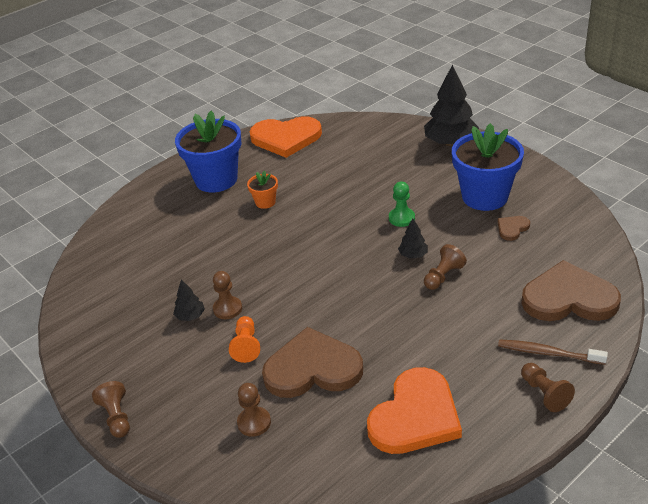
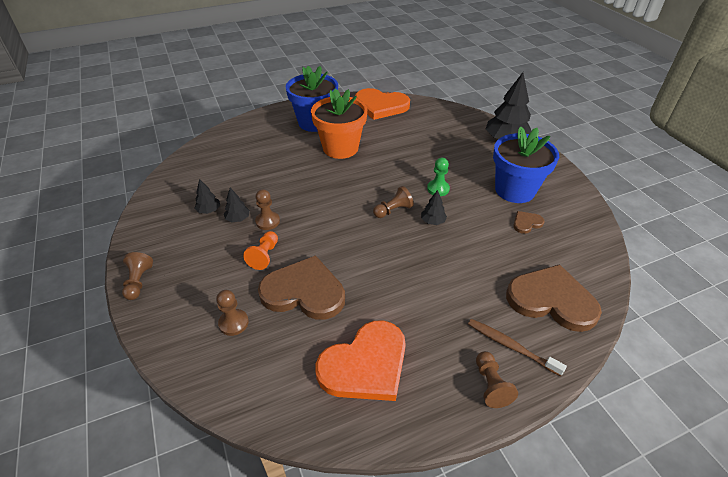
camera: 15 degrees right, 5 degrees up
orange flower pot [247,171,278,209] -> orange flower pot [311,88,367,159], size x2.20
brown pawn [424,244,467,290] -> brown pawn moved to [373,186,414,218]
none -> black tree [194,179,220,214]

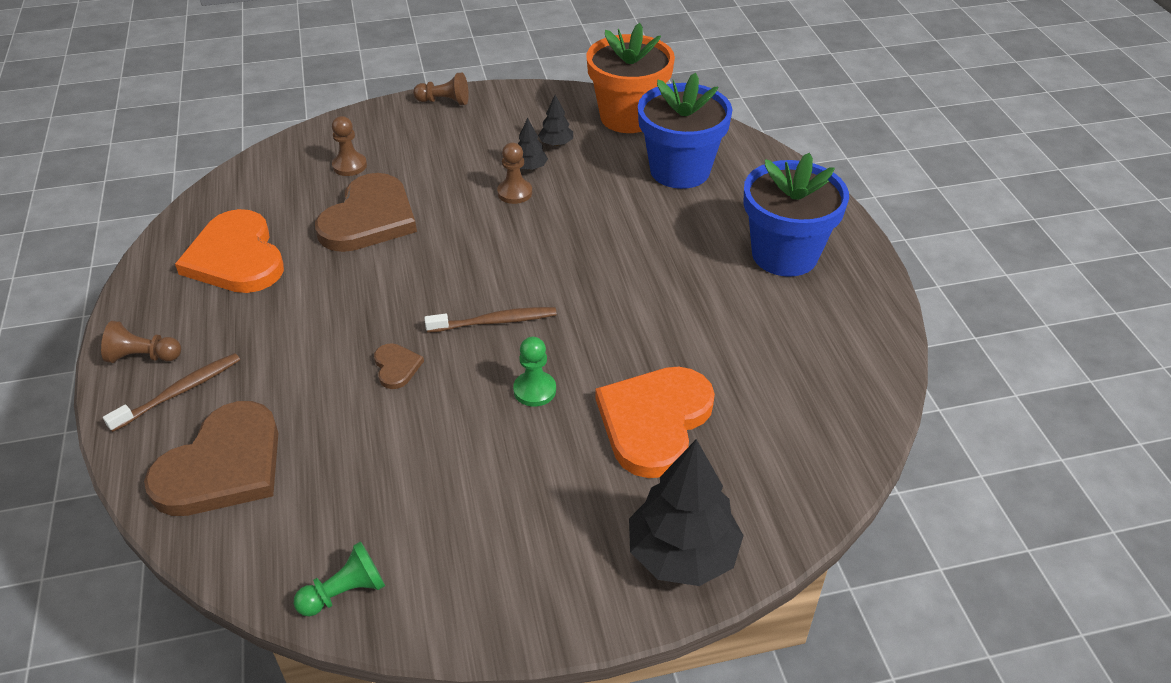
camera: 100 degrees right, 0 degrees up
orange pawn [243,231,278,270] -> none
orange flower pot [311,88,367,159] -> orange flower pot moved to [586,23,675,133]
orange heart [355,88,410,120] -> orange heart moved to [596,367,715,478]
brown pawn [373,186,414,218] -> brown toothbrush [424,307,557,333]
black tree [421,190,447,225] -> none
blue flower pot [493,126,559,203] -> blue flower pot moved to [638,73,732,189]
brown heart [513,211,545,234] -> brown heart moved to [374,343,424,389]
none -> green pawn [294,541,385,616]

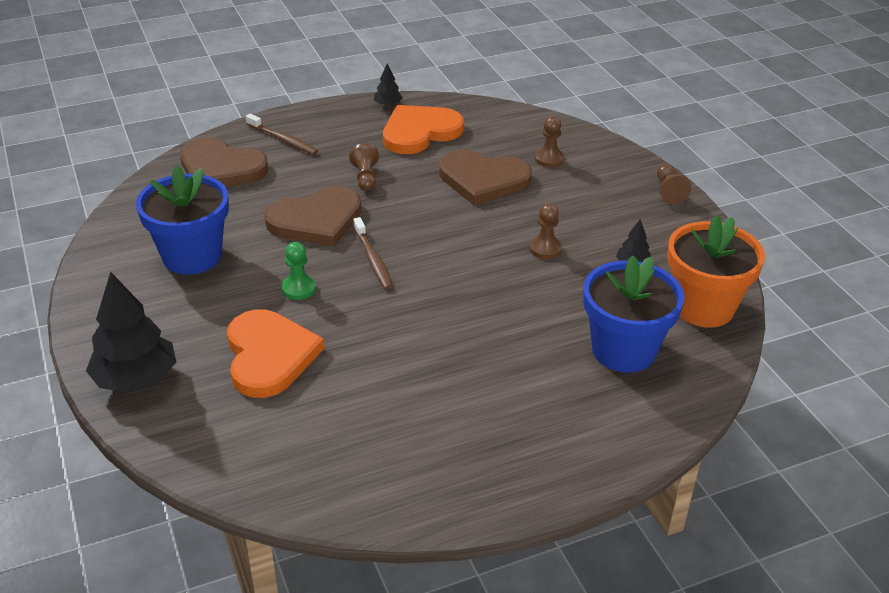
camera: 80 degrees right, 5 degrees down
brown pawn [101,321,181,363] -> brown pawn moved to [349,143,379,191]
green pawn [294,541,385,616] -> none
brown heart [374,343,424,389] -> brown heart [264,186,361,246], size x2.28
black tree [518,118,548,170] -> black tree moved to [374,64,403,107]
orange heart [596,367,715,478] -> orange heart turned 60 degrees clockwise [227,309,325,398]
blue flower pot [743,153,849,277] -> blue flower pot moved to [136,165,229,275]

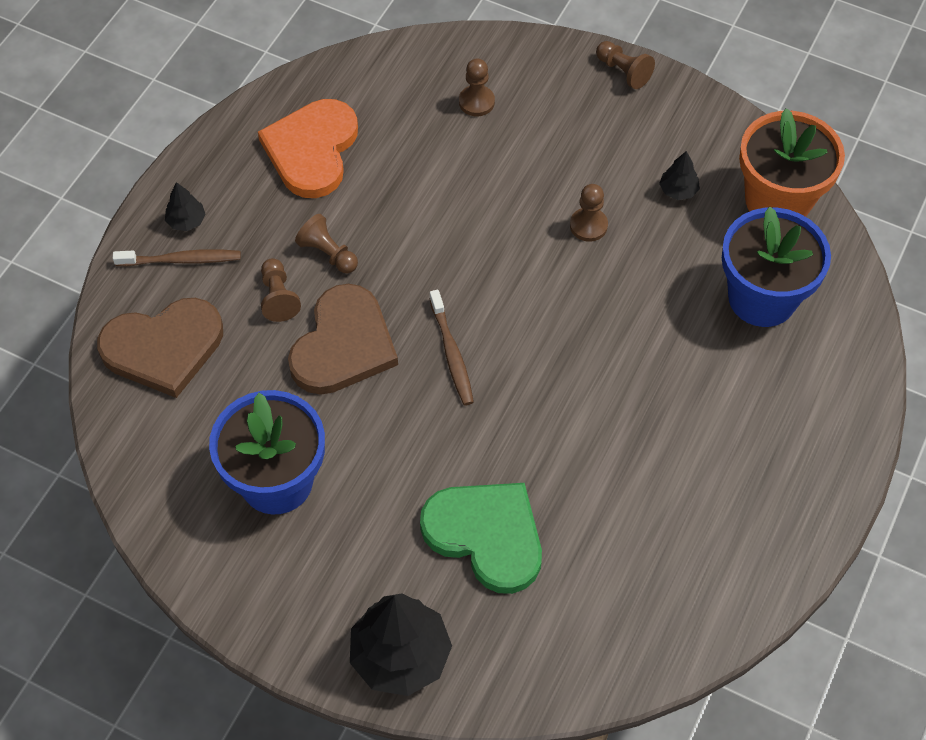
camera: 40 degrees left, 20 degrees up
orange heart [227,309,325,398] -> green heart [420,483,542,594]
green pawn [282,242,316,300] -> none
brown toothbrush [353,217,393,290] -> brown toothbrush turned 45 degrees clockwise [429,290,474,405]
black tree [374,64,403,107] -> black tree moved to [165,182,206,231]
brown heart [439,150,532,205] -> none
none -> brown pawn [261,258,301,322]

